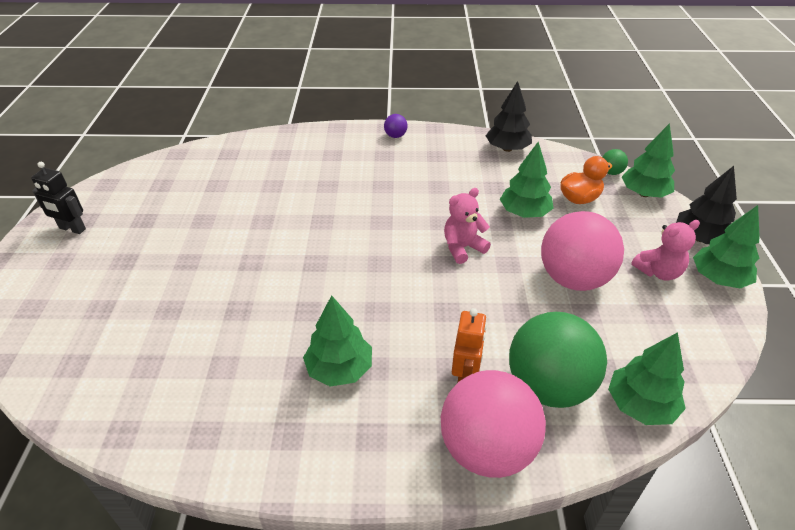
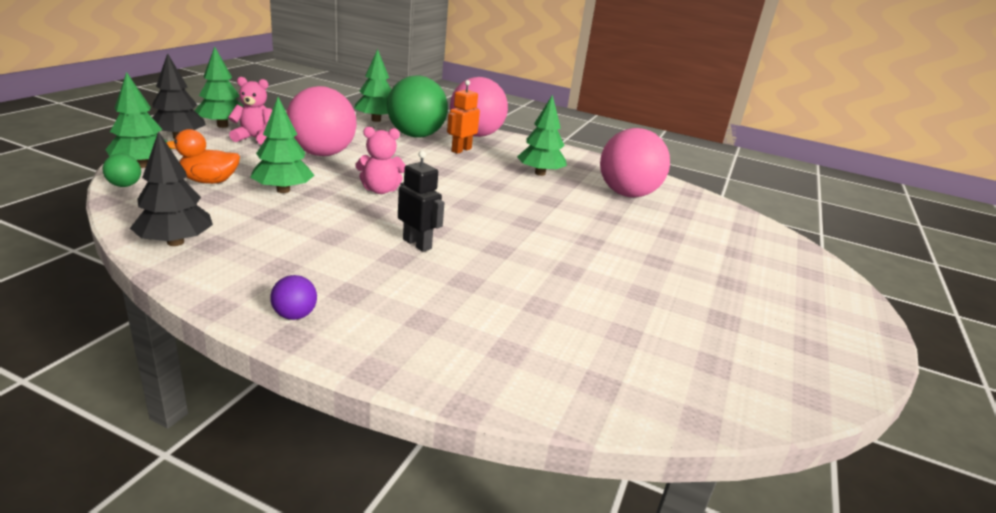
camera: 160 degrees left, 15 degrees down
black robot [31,162,86,234] -> black robot moved to [398,151,444,252]
none -> pink ball [600,128,670,197]

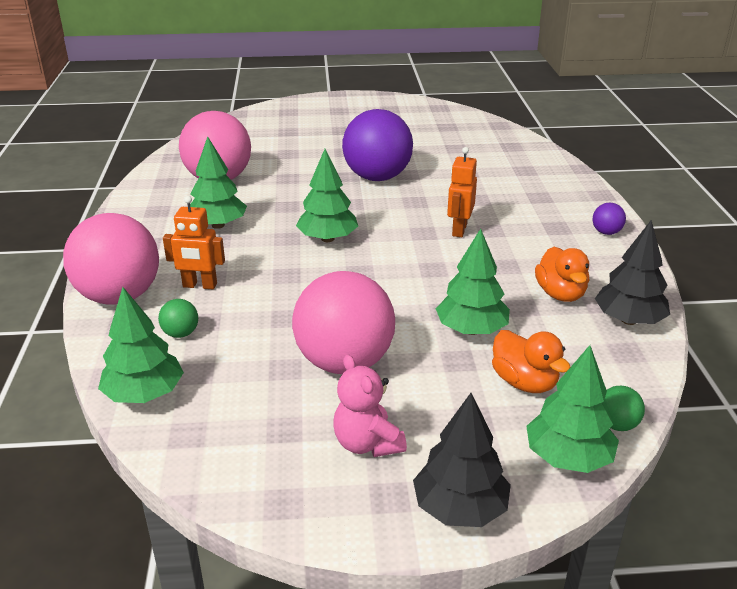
camera: 115 degrees left, 5 degrees up
green tree [194,46,243,128] -> green tree moved to [296,149,358,242]
pink teddy bear [355,127,406,194] -> none
green ball [387,75,448,138] -> green ball [158,299,198,338], size x0.41
black robot [398,151,444,252] -> orange robot [447,147,477,237]
none -> purple ball [342,109,413,181]
none -> orange duck [535,247,589,302]

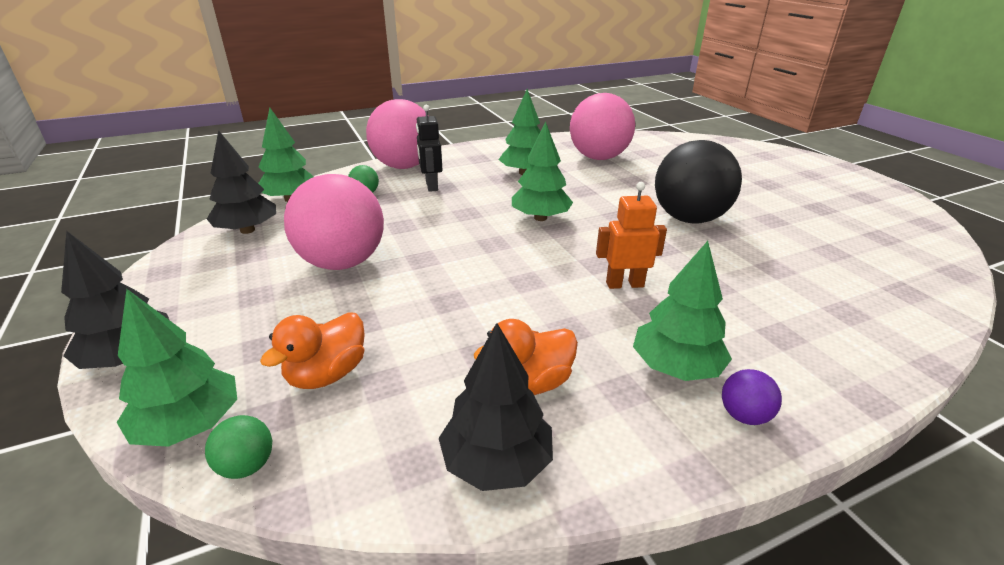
camera: 70 degrees right, 0 degrees up
orange robot [163,196,225,289] -> black robot [416,105,442,192]
pink teddy bear [333,355,407,457] -> none
purple ball [342,109,413,181] -> black ball [655,140,742,224]
green tree [436,229,510,335] -> green tree moved to [633,241,732,381]
none -> black tree [207,130,276,234]

